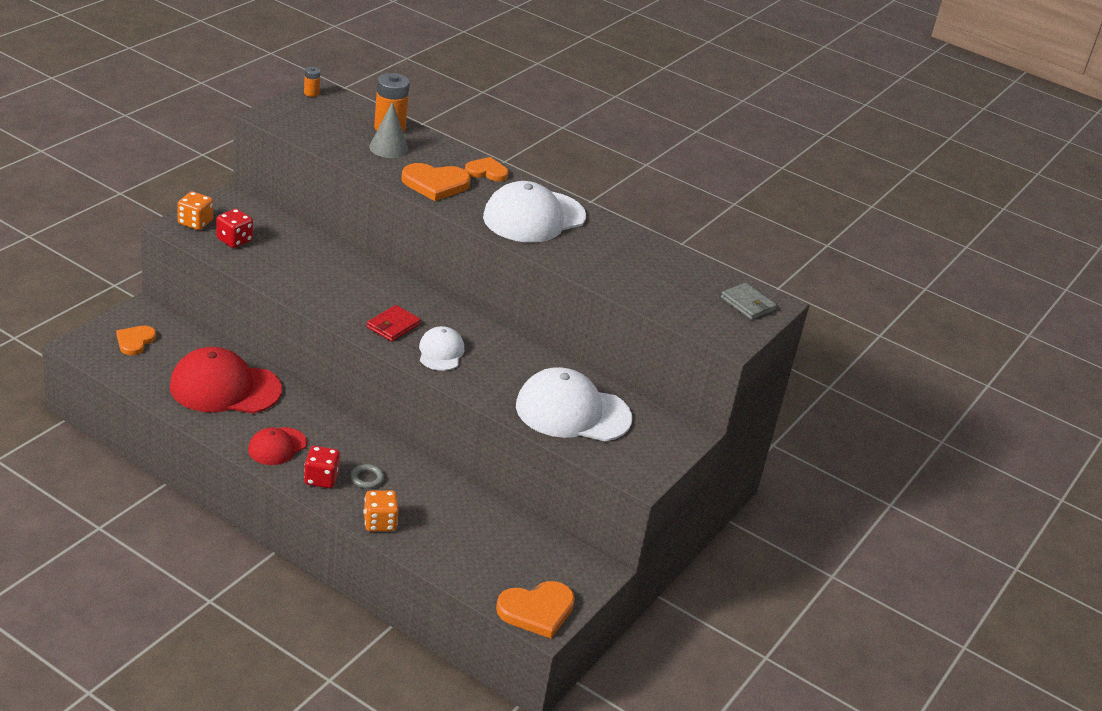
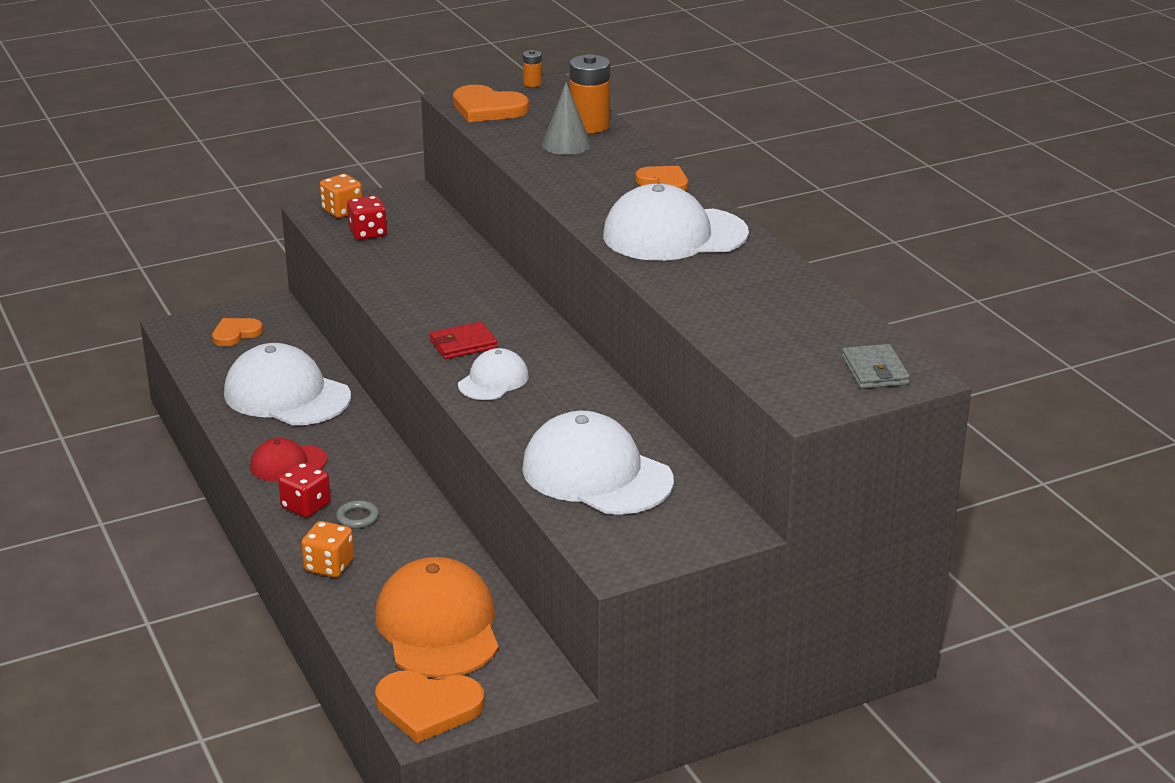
camera: 35 degrees right, 5 degrees down
red cap [169,347,282,413] -> white cap [224,343,351,425]
orange heart [401,163,471,201] -> orange heart moved to [453,85,529,122]
none -> orange cap [375,557,499,678]

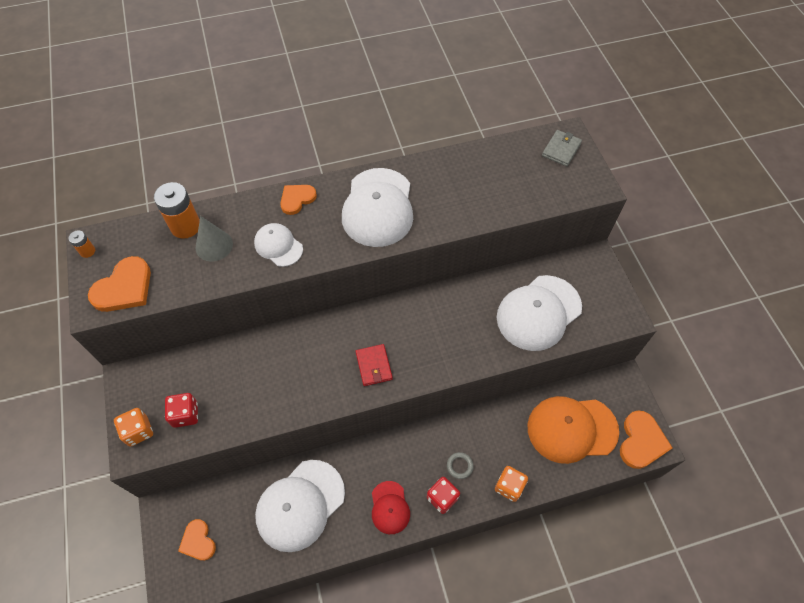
camera: 80 degrees left, 30 degrees up
white cap [458,348,529,400] -> white cap moved to [254,223,303,267]
grey wallet [842,344,910,389] -> grey wallet turned 60 degrees counterclockwise [542,130,582,167]

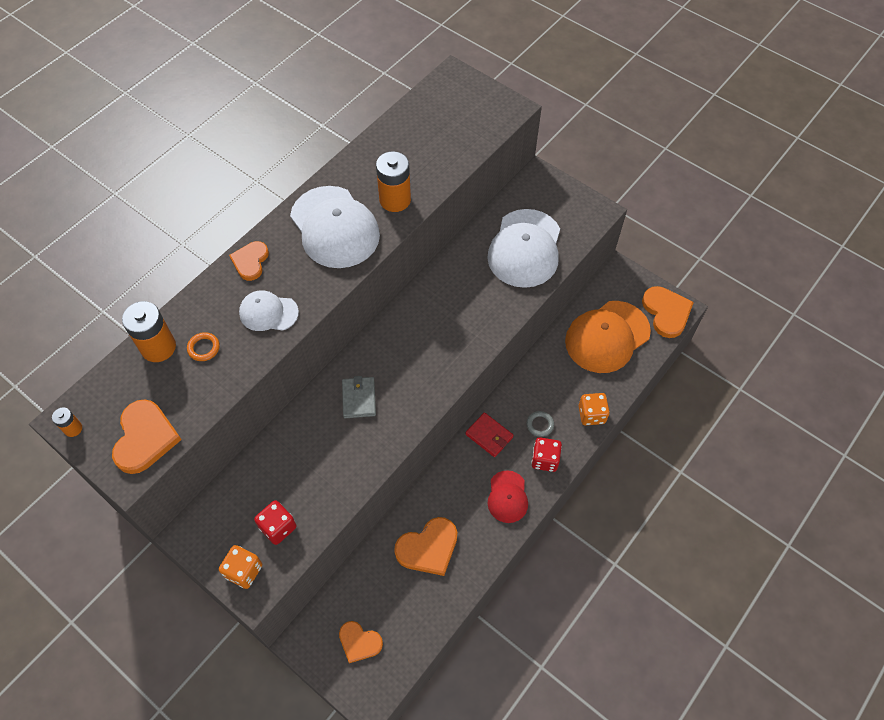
camera: 35 degrees left, 0 degrees up
grey cone [195,216,233,262] -> orange ring [187,332,220,361]
white cap [255,460,345,552] -> orange heart [394,517,457,576]
red wallet [356,344,393,386] -> red wallet moved to [466,412,513,457]
red cap [372,481,410,534] -> red cap turned 45 degrees clockwise [488,470,528,523]
grey wallet [542,130,582,167] -> grey wallet moved to [342,376,376,418]
none -> orange battery [376,151,411,212]

